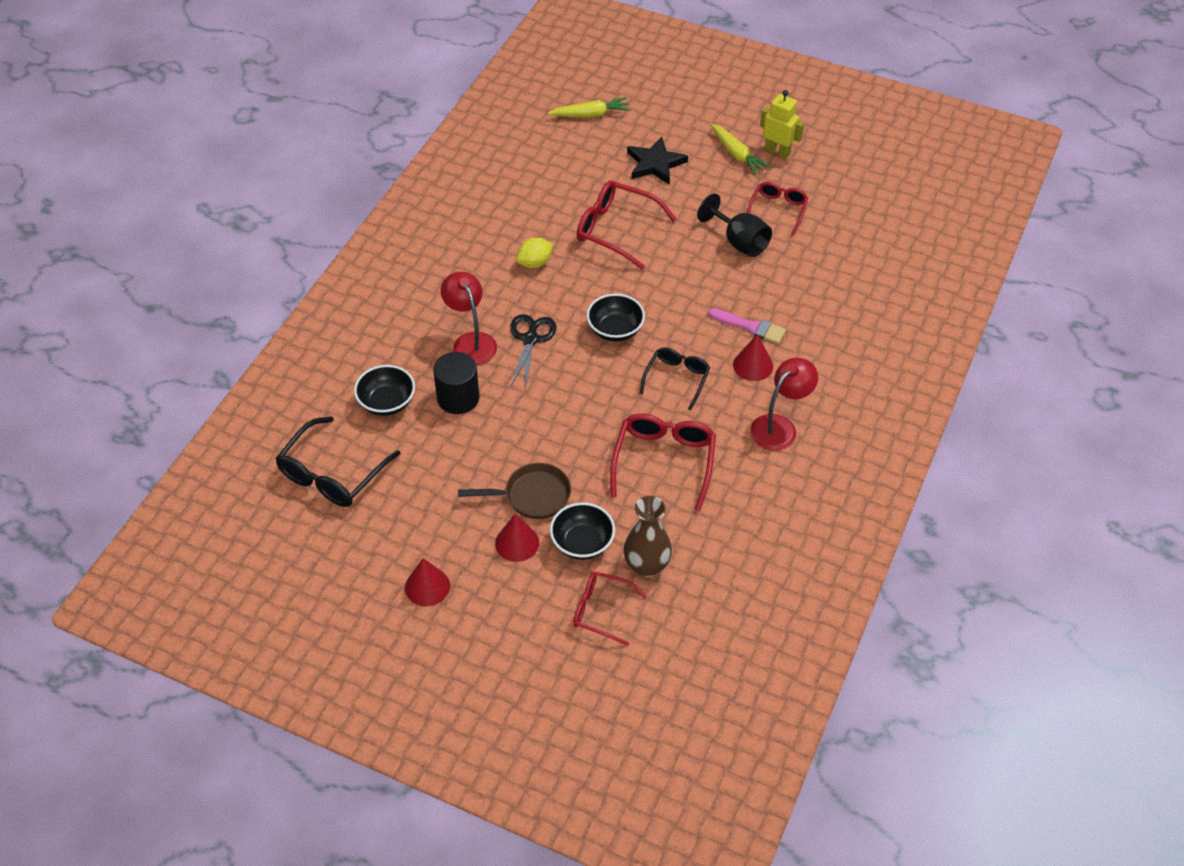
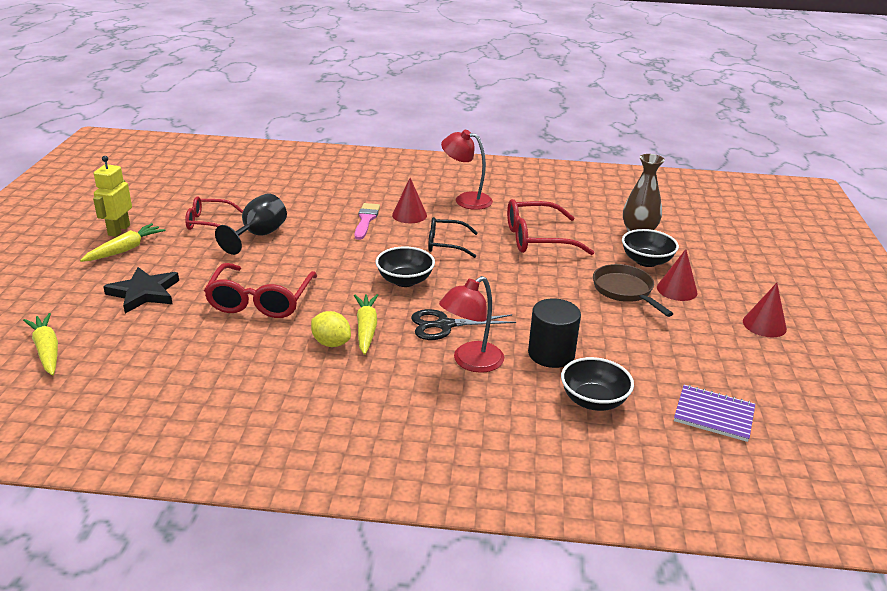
camera: 110 degrees left, 20 degrees down
black glasses [275,416,401,507] -> purple notebook [674,385,755,442]
red glasses [573,572,647,646] -> none
none -> yellow carrot [354,294,378,355]

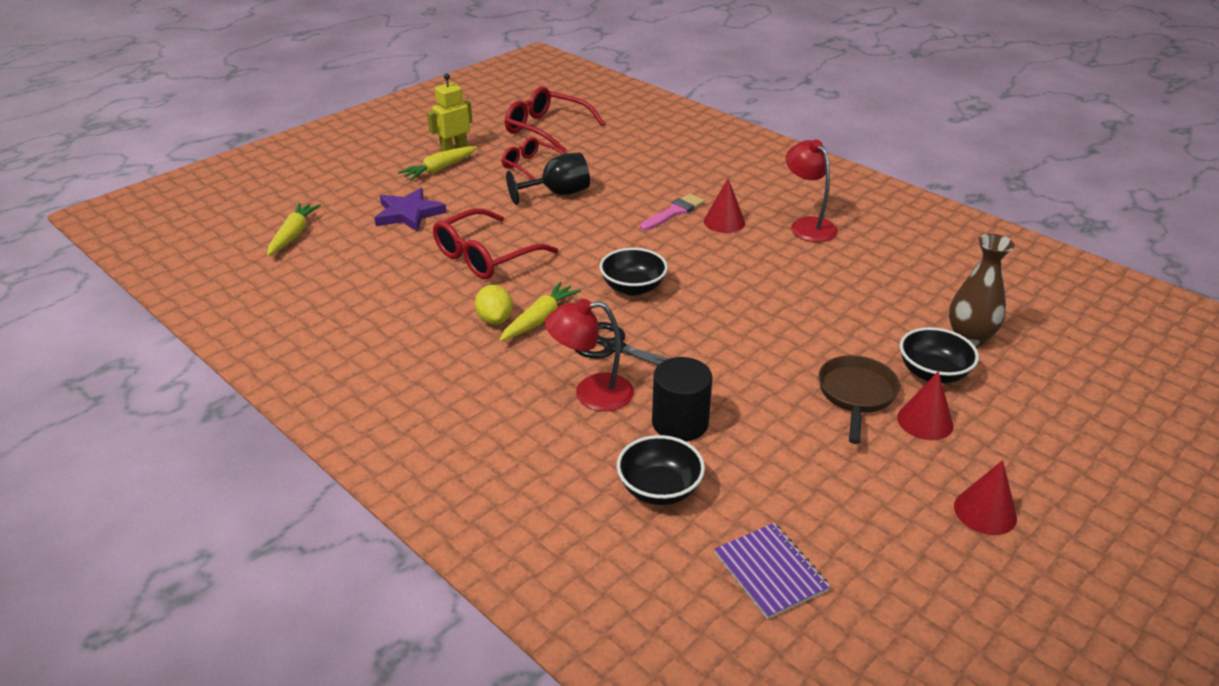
camera: 40 degrees right, 5 degrees up
yellow carrot [80,223,165,262] -> yellow carrot turned 150 degrees clockwise [398,146,477,181]
black star [103,267,179,313] -> purple star [375,188,447,232]
black glasses [428,217,478,258] -> none
red glasses [507,199,594,255] -> red glasses moved to [505,87,605,153]

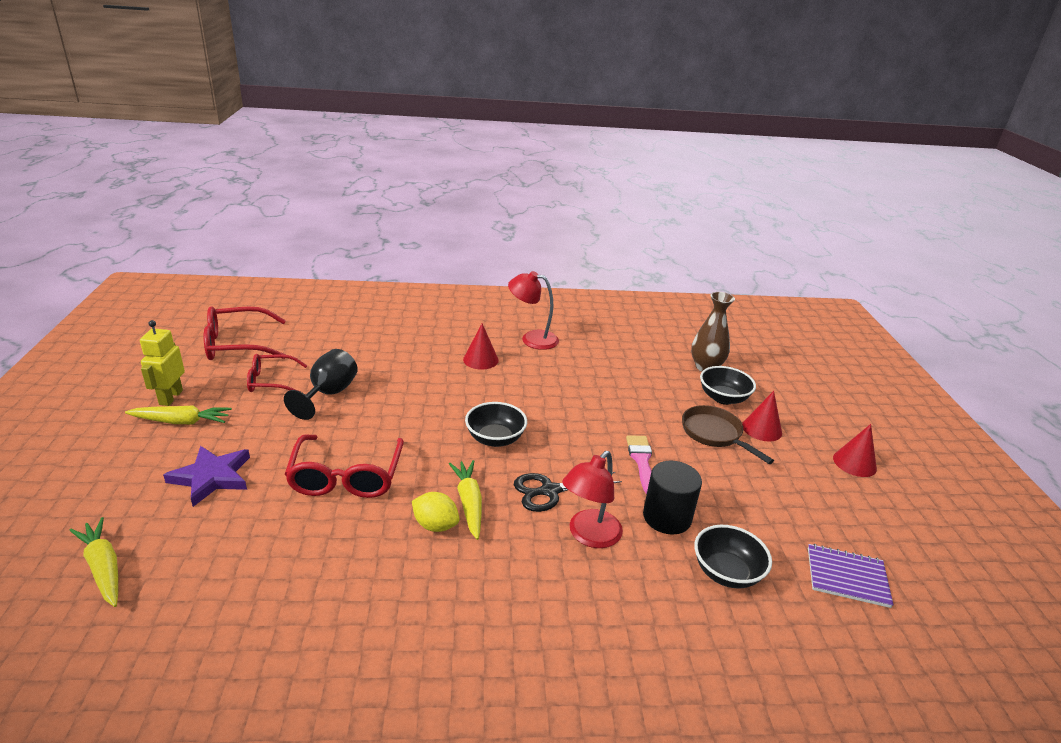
camera: 50 degrees left, 5 degrees down
yellow carrot [398,146,477,181] -> yellow carrot turned 90 degrees counterclockwise [125,406,232,424]
pink brush [640,193,705,231] -> pink brush moved to [626,435,652,494]

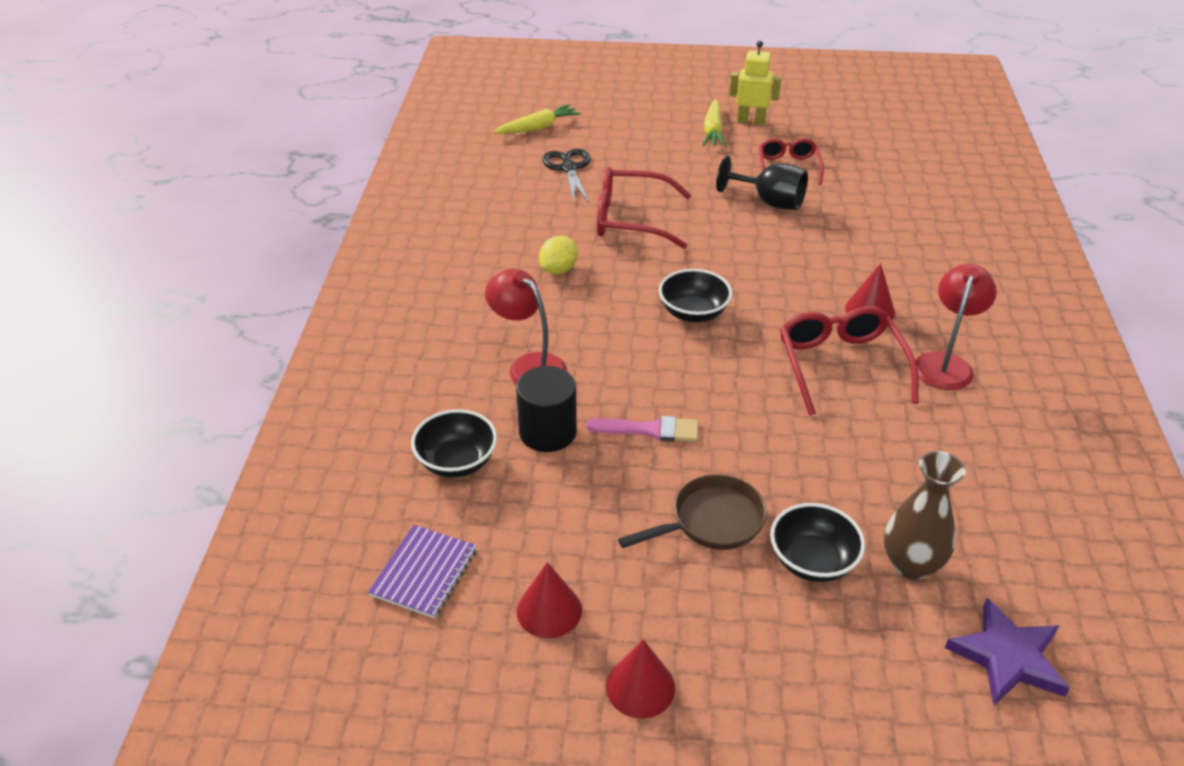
camera: 100 degrees right, 10 degrees up
purple star [163,446,250,507] -> purple star moved to [945,598,1070,705]
red glasses [204,306,286,360] -> red glasses moved to [780,306,919,416]
yellow carrot [449,460,482,540] -> none
black scissors [514,472,622,512] -> black scissors moved to [542,149,591,204]
red cone [742,391,782,442] -> red cone moved to [517,562,582,638]

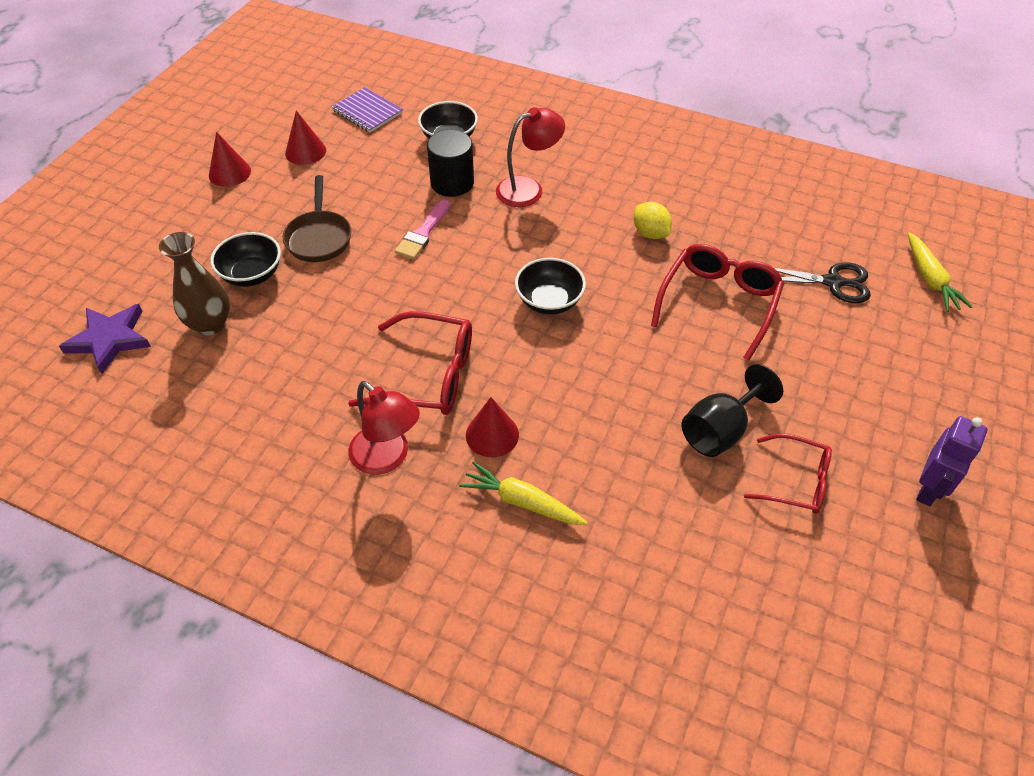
camera: 110 degrees right, 10 degrees up
yellow carrot [703,99,726,147] -> yellow carrot moved to [459,461,588,525]
yellow robot [729,41,781,125] -> purple robot [916,416,988,506]

